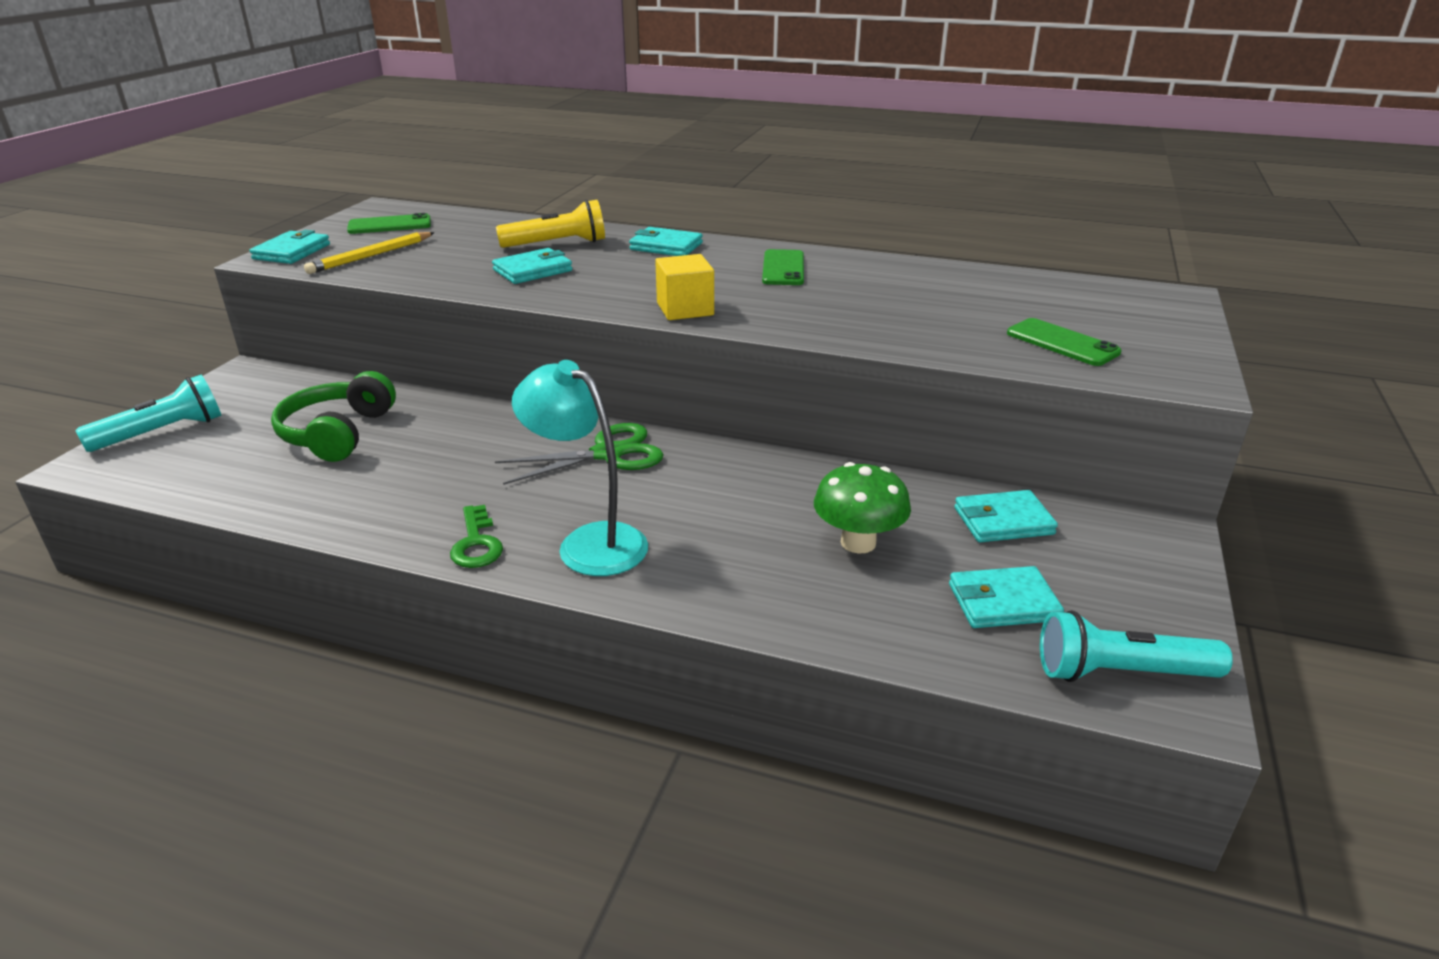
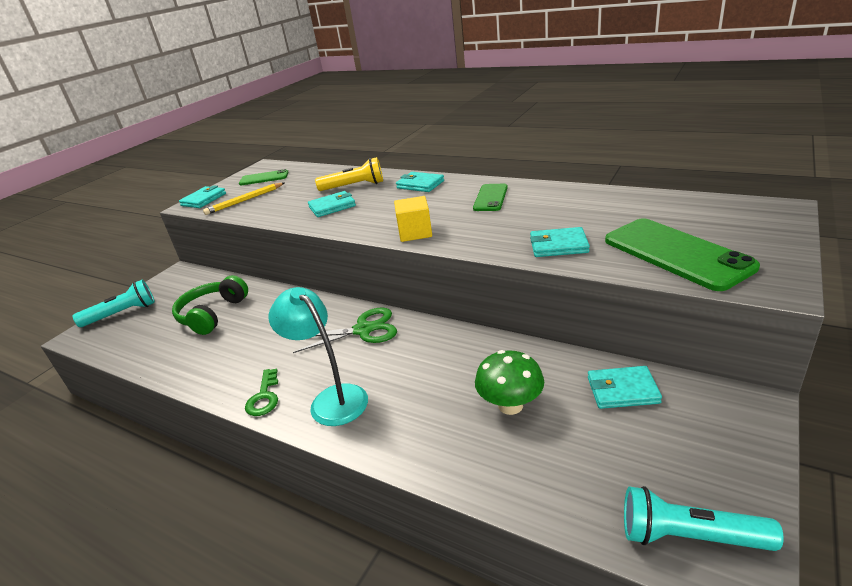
camera: 15 degrees right, 0 degrees up
turquoise wallet [949,566,1064,628] -> turquoise wallet moved to [530,227,590,257]
green phone [1007,318,1122,366] -> green phone [605,218,760,291], size x1.78

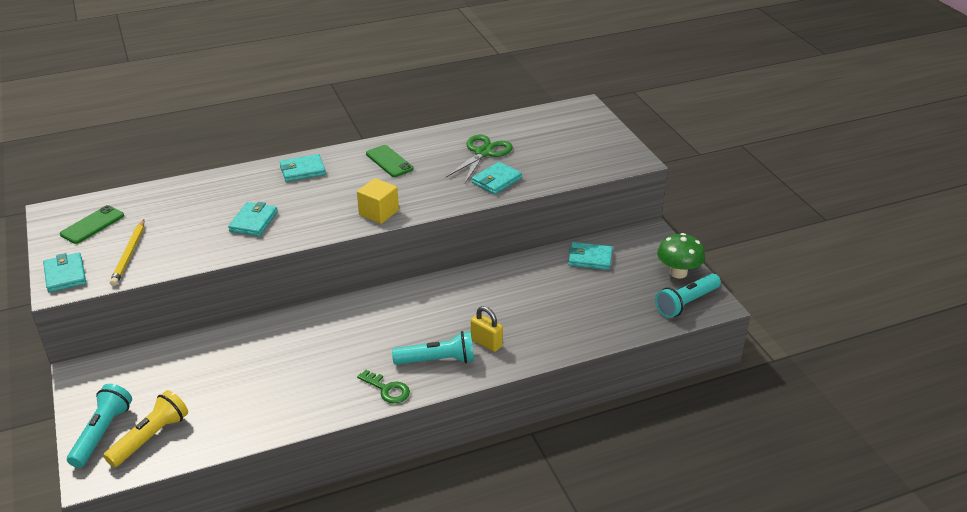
camera: 55 degrees left, 5 degrees up
green headphones [172,275,248,335] -> none
turquoise lamp [269,287,368,426] -> turquoise flashlight [392,331,474,365]
green scissors [293,307,397,353] -> green scissors moved to [446,135,513,183]
yellow flashlight [315,157,383,191] -> yellow flashlight moved to [103,390,188,467]
green mushroom [475,350,544,415] -> green mushroom moved to [657,233,705,278]
turquoise wallet [588,366,662,409] -> turquoise wallet turned 60 degrees clockwise [568,242,613,270]
green phone [605,218,760,291] -> none
none -> yellow padlock [471,306,503,352]

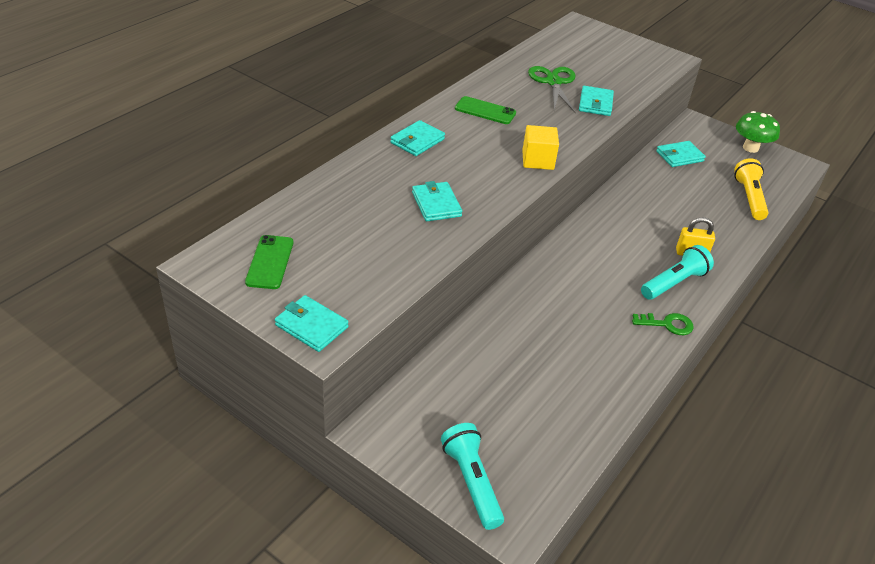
camera: 35 degrees left, 5 degrees up
yellow flashlight [103,390,188,467] -> yellow flashlight moved to [734,158,768,220]
yellow pencil [110,220,144,286] -> none
turquoise flashlight [655,274,721,318] -> none

